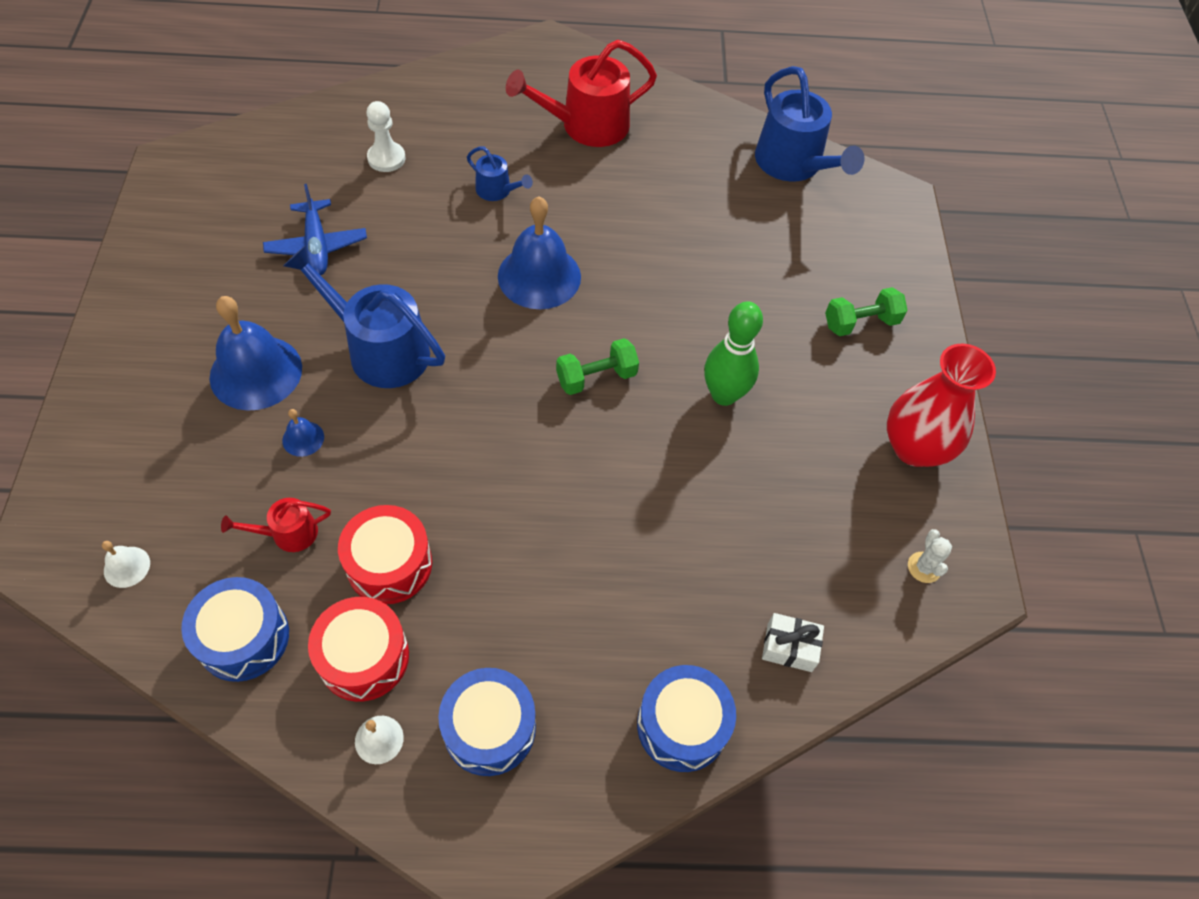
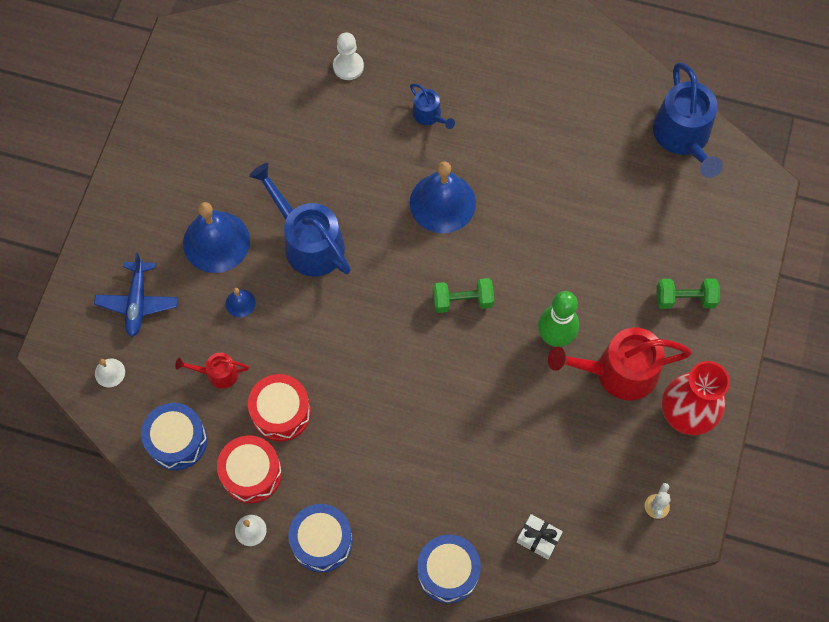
camera: 20 degrees right, 10 degrees up
blue plane [263,184,367,275] -> blue plane moved to [94,253,178,337]
red watering can [506,40,657,147] -> red watering can moved to [548,328,692,400]

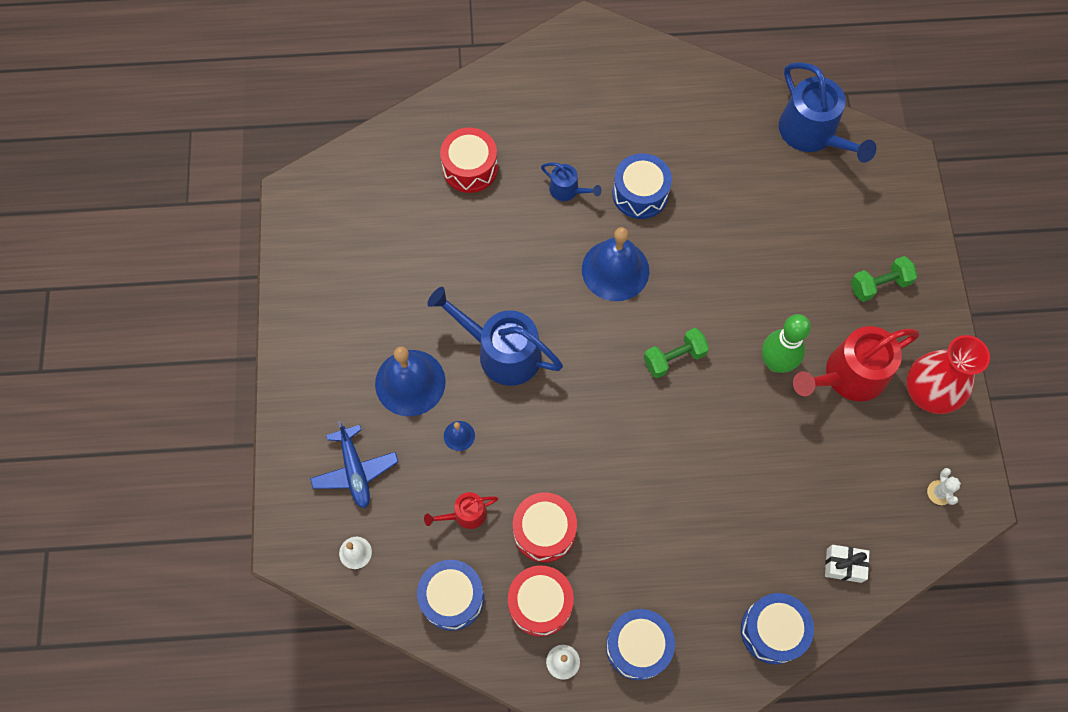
camera: 20 degrees left, 0 degrees up
white pawn [333,33,364,80] -> red drum [440,127,498,193]
none -> blue drum [613,153,672,219]

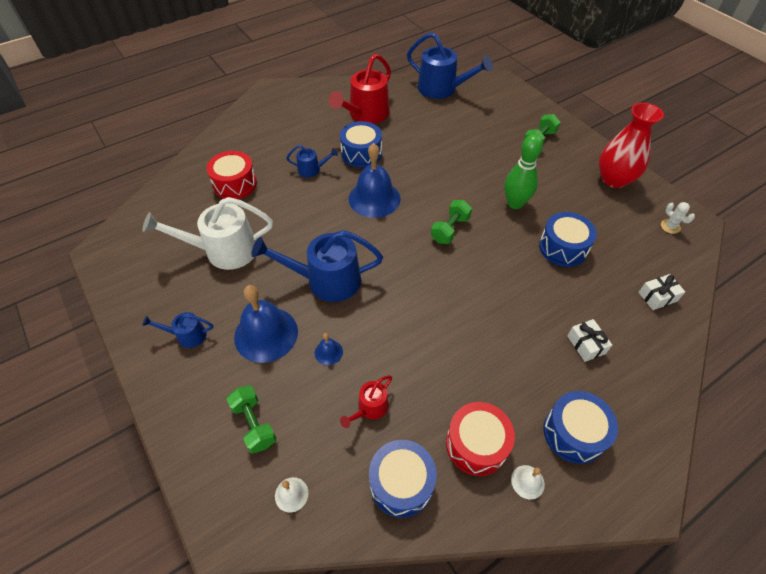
camera: 30 degrees left, 15 degrees down
blue plane [310,421,398,508] -> green dumbbell [226,386,277,453]
red drum [513,492,577,562] -> none
blue drum [741,593,814,664] -> blue drum moved to [539,212,597,267]
red watering can [793,326,920,402] -> red watering can moved to [329,54,391,124]
none -> blue watering can [142,312,213,348]
none -> white watering can [143,197,273,270]
none -> white gift [567,319,612,362]

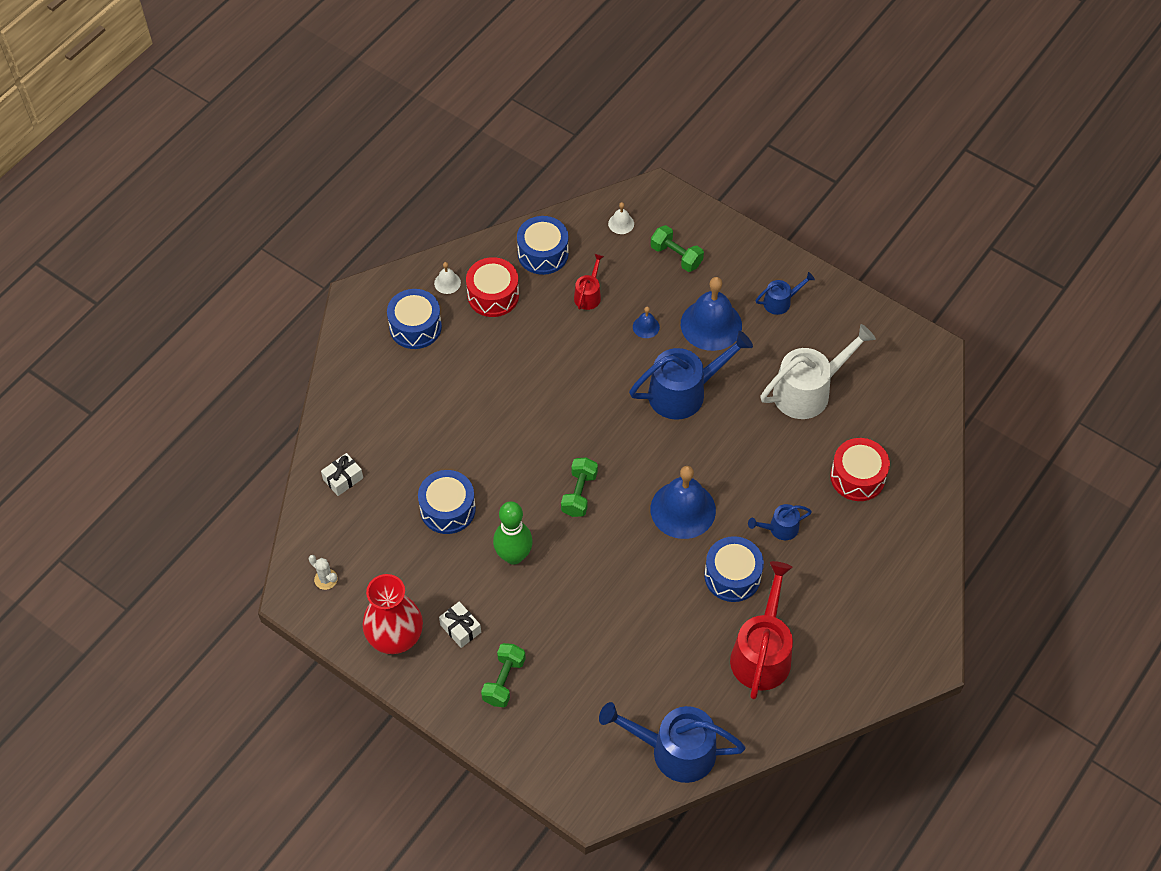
camera: 160 degrees right, 5 degrees up
white gift [567,319,612,362] -> white gift moved to [439,602,481,648]

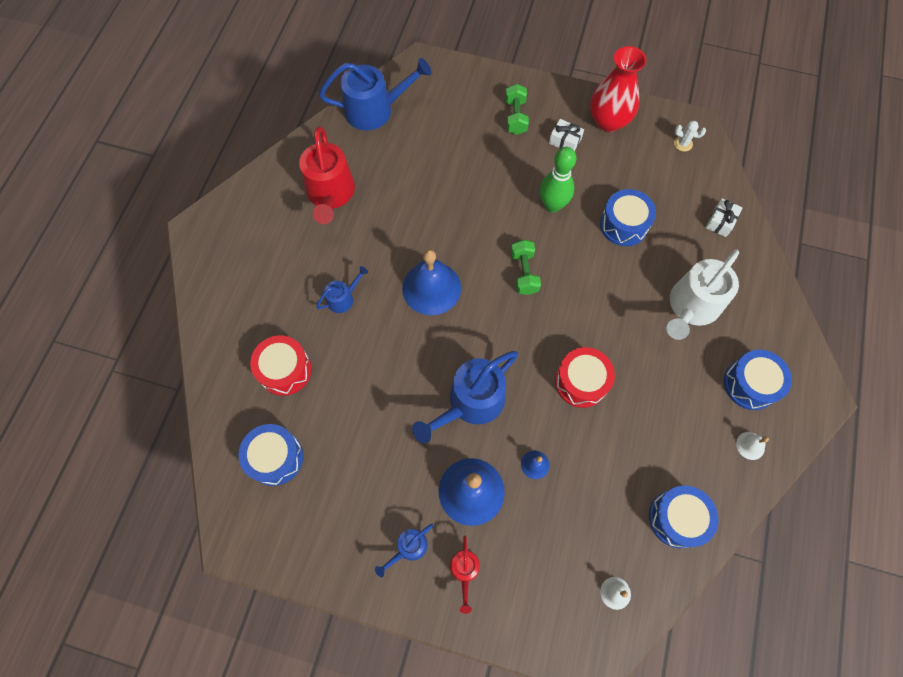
camera: 160 degrees right, 10 degrees up
red drum [466,257,519,317] -> red drum moved to [555,347,615,408]
red watering can [574,254,604,310] -> red watering can moved to [450,535,480,614]
green dumbbell [651,225,704,272] -> none
blue drum [704,536,764,602] -> blue drum moved to [238,424,303,486]
white watering can [760,324,876,419] -> white watering can moved to [666,249,739,340]

